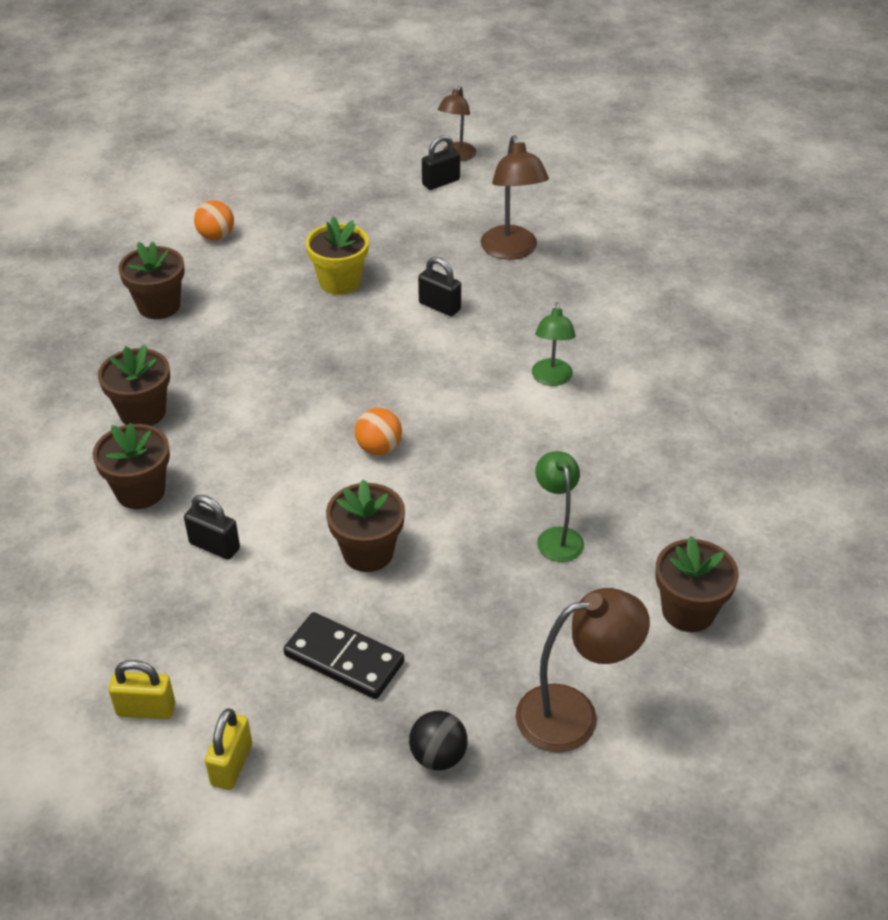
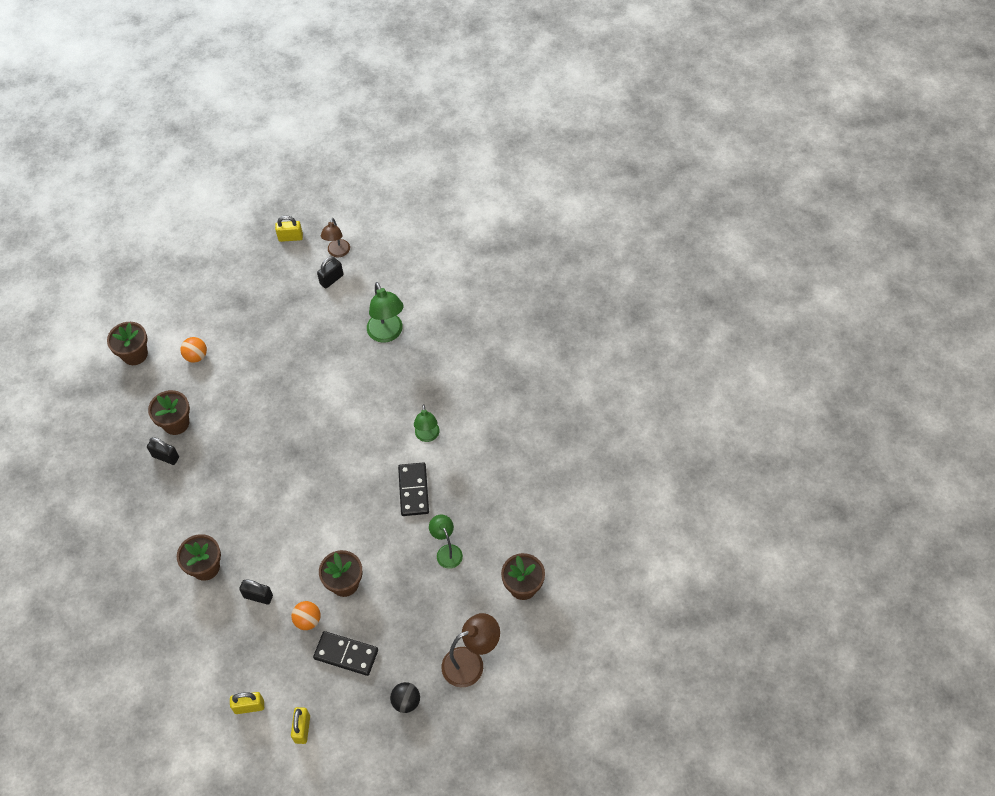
camera: 10 degrees left, 15 degrees up
brown flower pot [98,345,170,426] -> brown flower pot moved to [107,322,148,365]
yellow flower pot [306,216,369,295] -> none
orange ball [355,408,402,455] -> orange ball moved to [291,601,321,630]
black padlock [418,257,461,316] -> black padlock moved to [147,437,179,465]
brown lamp [481,135,549,260] -> green lamp [367,282,404,343]
none -> yellow padlock [275,216,303,242]
none -> black domino [398,462,429,516]

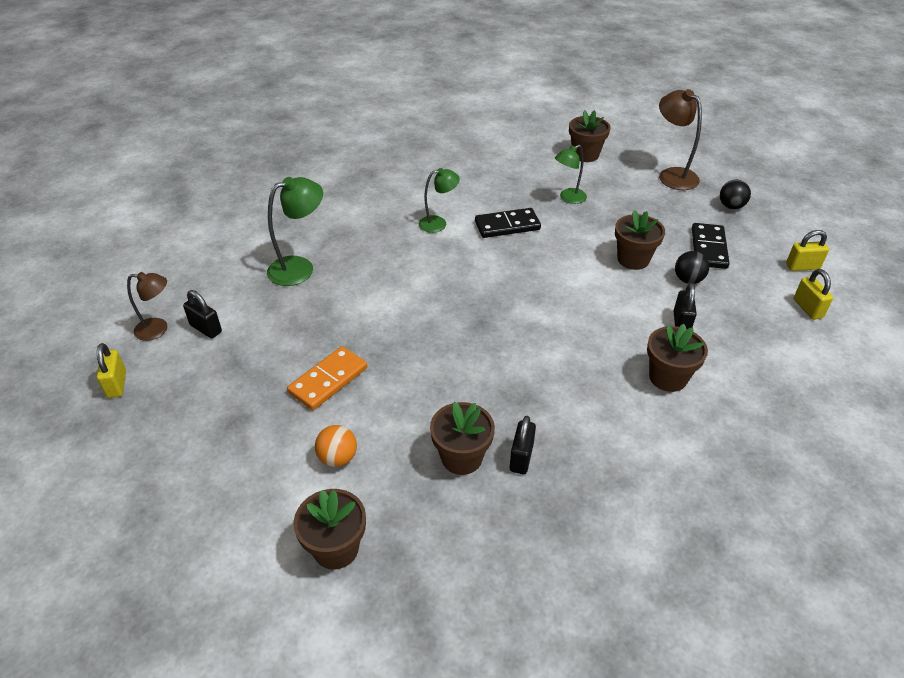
camera: 100 degrees left, 15 degrees down
orange ball [291,601,321,630] -> black ball [675,251,709,284]
none -> orange domino [287,346,367,410]

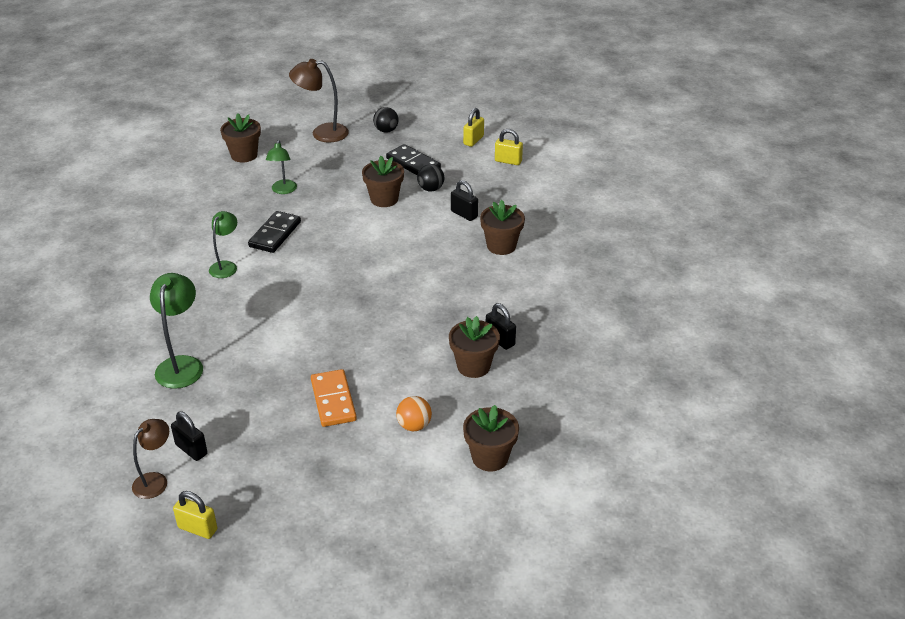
camera: 55 degrees left, 5 degrees down
black padlock [183,290,222,338] -> black padlock turned 60 degrees clockwise [171,412,208,461]

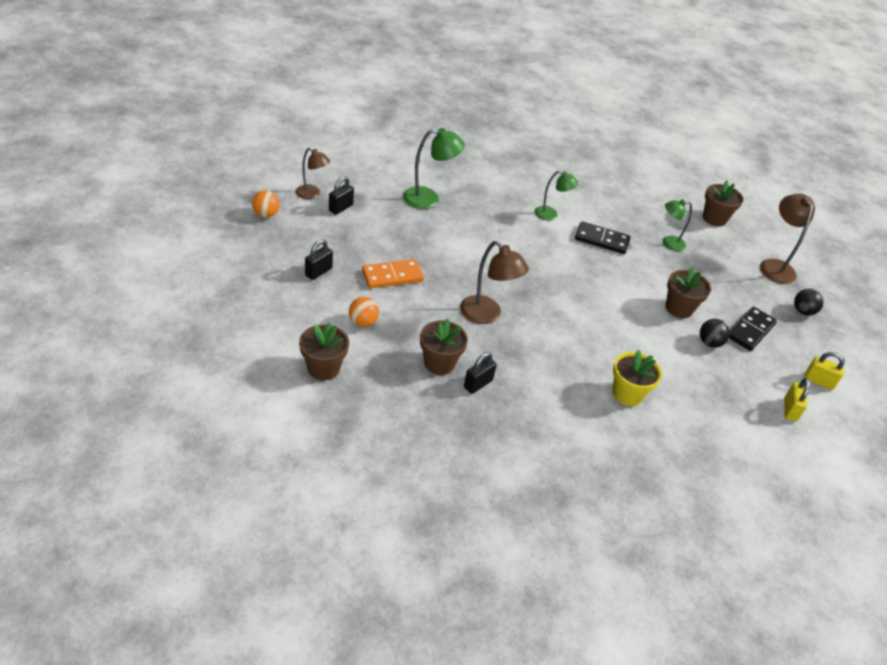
camera: 80 degrees right, 5 degrees up
yellow padlock [173,491,217,539] -> orange ball [252,190,280,218]
black padlock [451,180,478,221] -> black padlock moved to [305,239,333,280]
brown flower pot [480,200,525,255] -> yellow flower pot [612,350,662,406]
none -> brown lamp [460,241,529,324]

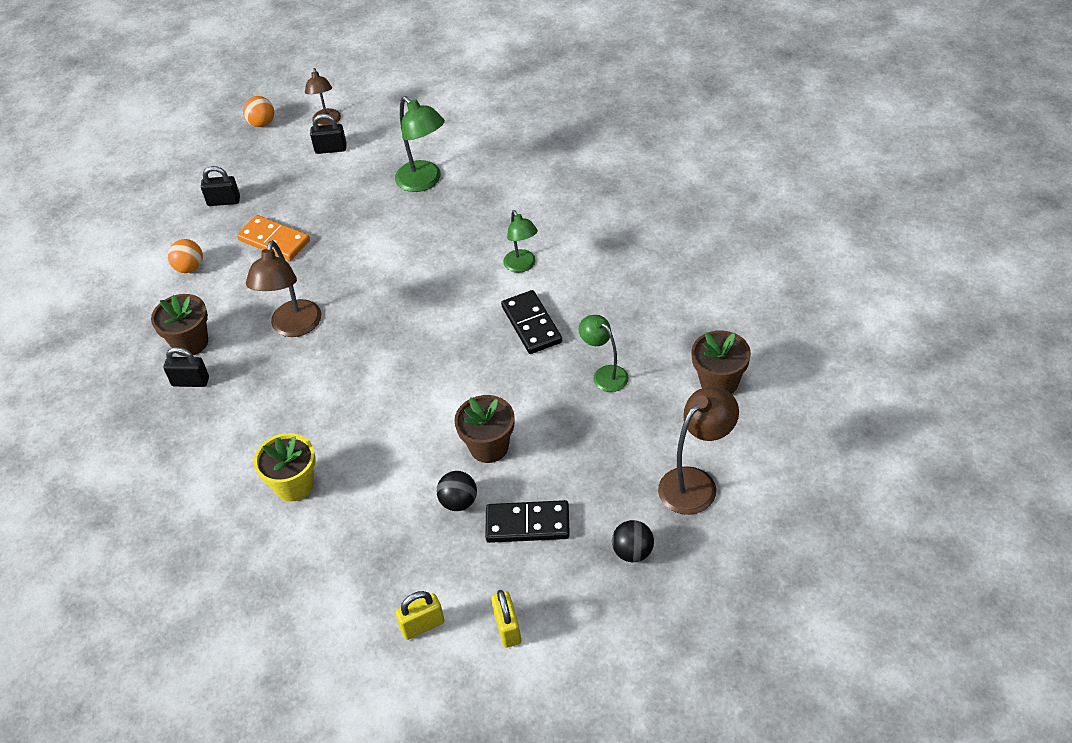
camera: 60 degrees right, 5 degrees up
brown flower pot [299,322,349,380] -> none

